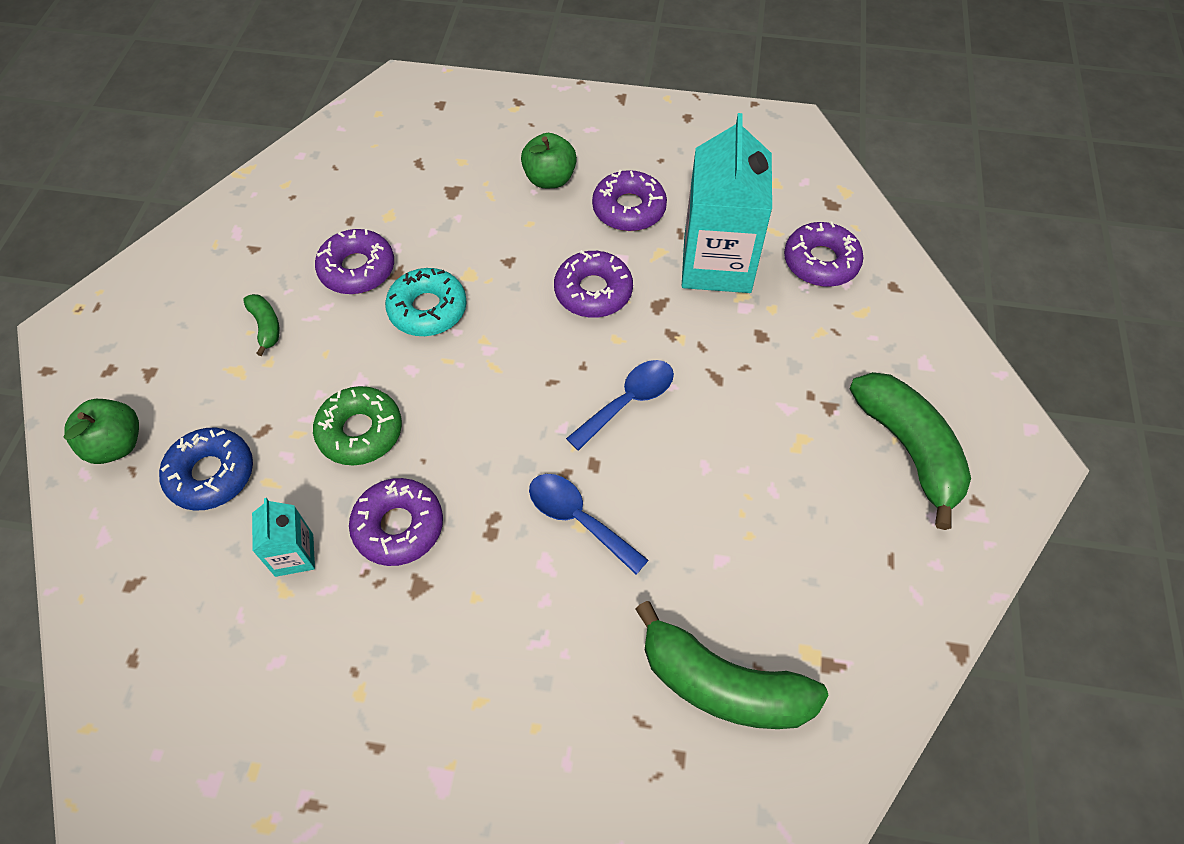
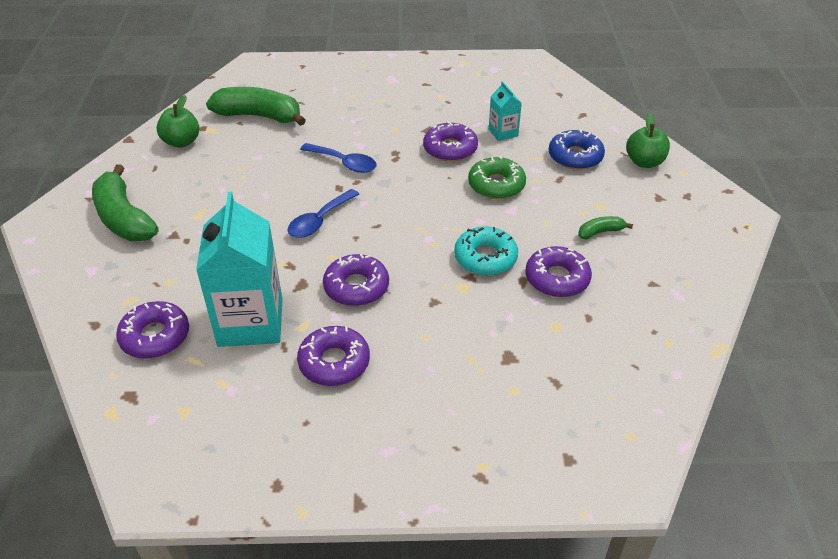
camera: 170 degrees right, 15 degrees down
green banana [243,294,280,356] -> green banana turned 105 degrees clockwise [578,216,633,240]
green apple [521,133,577,188] -> green apple moved to [156,95,199,148]

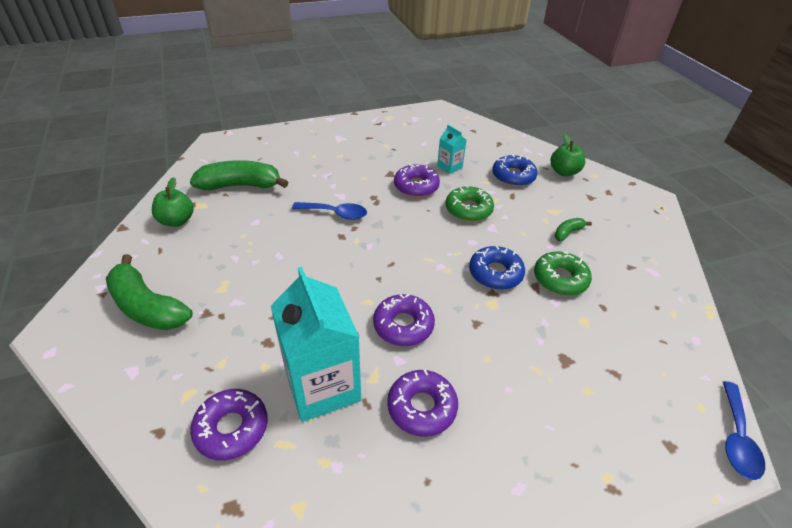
camera: 20 degrees left, 0 degrees up
blue spoon [288,189,359,238] -> blue spoon moved to [723,381,765,480]
turquoise donut [454,227,518,275] -> blue donut [469,246,525,290]
purple donut [525,246,592,297] -> green donut [534,251,592,296]

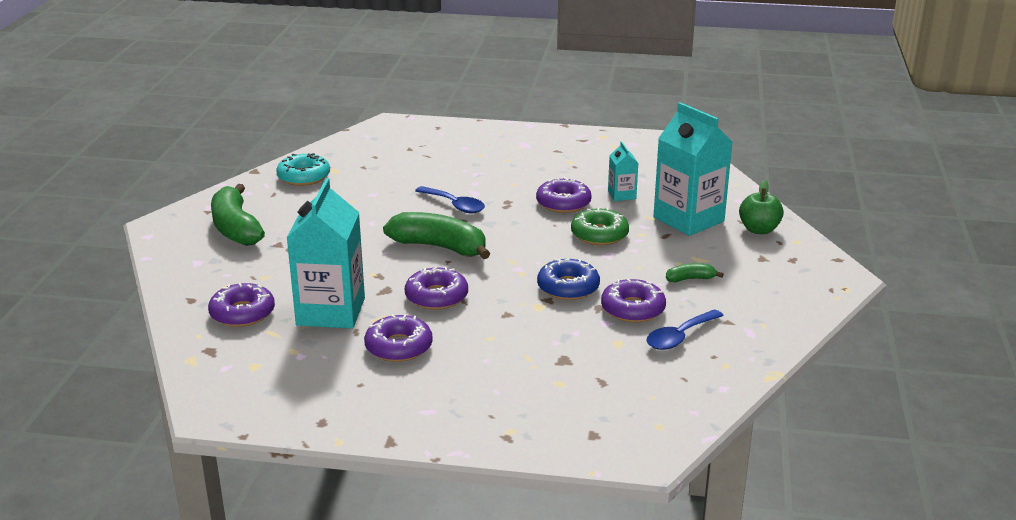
camera: 30 degrees right, 15 degrees down
green apple [152,177,194,227] -> turquoise donut [276,153,330,186]
green banana [190,160,288,190] -> green banana moved to [383,212,490,259]
blue donut [492,154,538,187] -> turquoise carton [653,102,733,236]
green donut [534,251,592,296] -> purple donut [601,279,666,323]
blue spoon [723,381,765,480] -> blue spoon moved to [646,310,724,350]

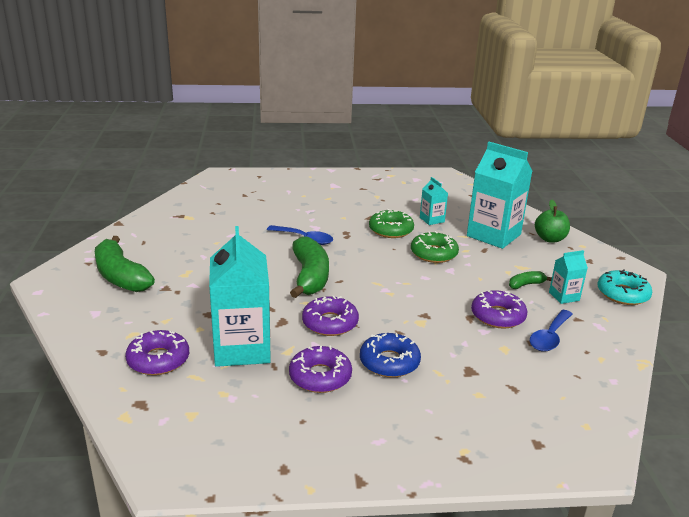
camera: 15 degrees left, 0 degrees up
turquoise donut [276,153,330,186] -> turquoise donut moved to [597,269,652,305]
green banana [383,212,490,259] -> green banana turned 75 degrees clockwise [290,236,329,298]
purple donut [536,177,592,213] -> green donut [369,209,414,238]
blue donut [537,258,600,300] -> blue donut moved to [360,333,421,378]
none -> turquoise carton [549,250,588,304]

